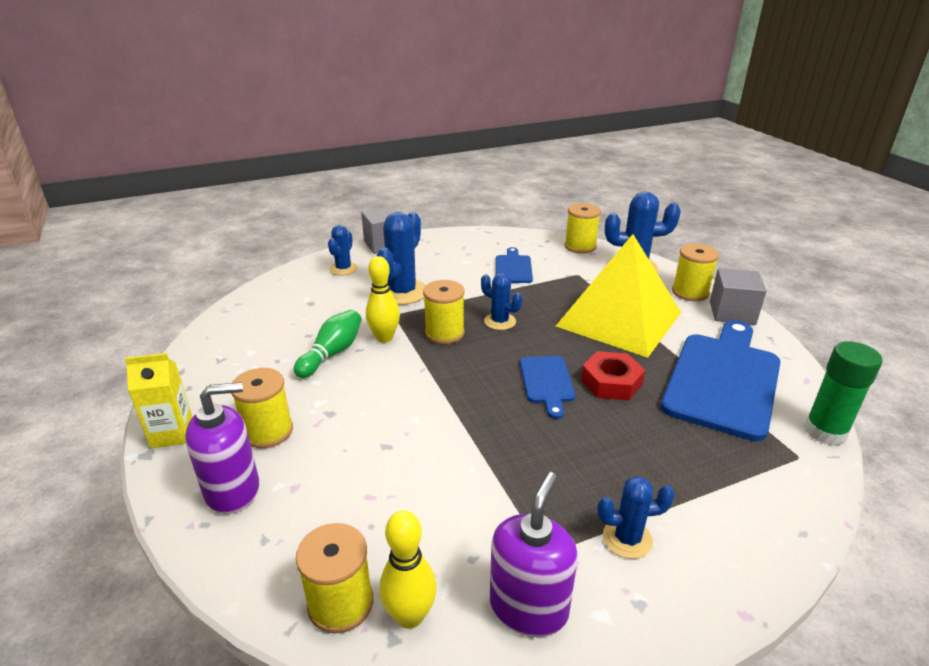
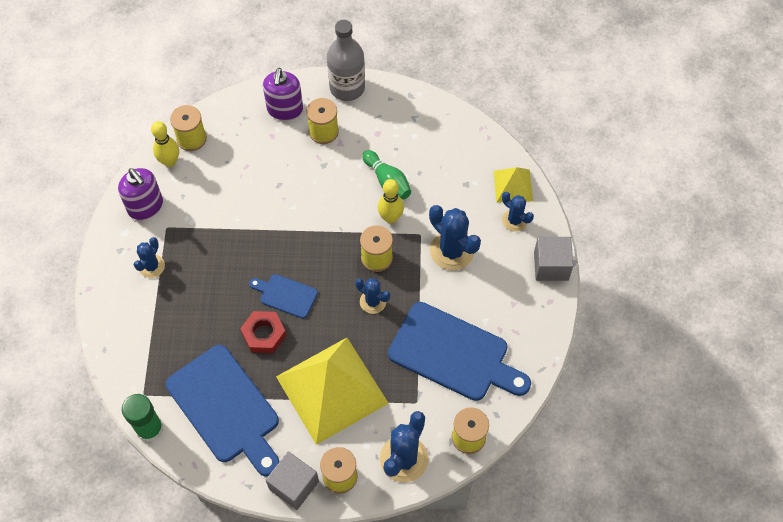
camera: 115 degrees right, 30 degrees up
yellow carton [125,353,192,448] -> grey bottle [327,20,365,101]
blue cactus [481,273,522,330] -> blue cactus turned 60 degrees clockwise [355,278,390,314]
blue cutting board [496,247,533,283] -> blue cutting board [388,302,531,401], size x2.02
none -> yellow pyramid [494,167,533,203]

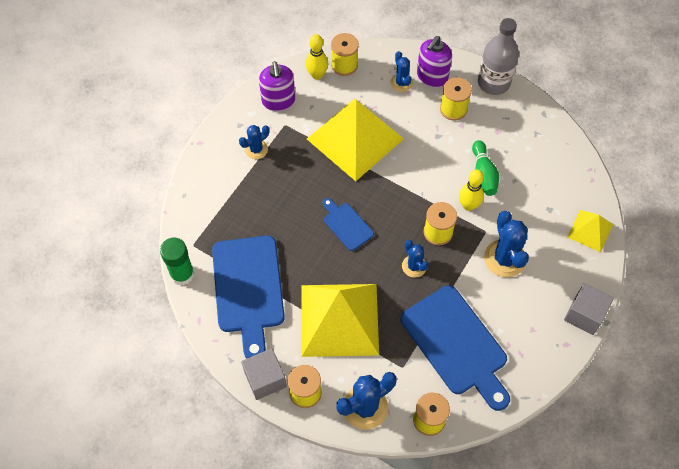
camera: 30 degrees right, 0 degrees up
red nut [240,311,286,353] -> none
blue cactus [502,192,534,232] -> blue cactus moved to [390,51,413,92]
none -> yellow pyramid [307,98,404,181]

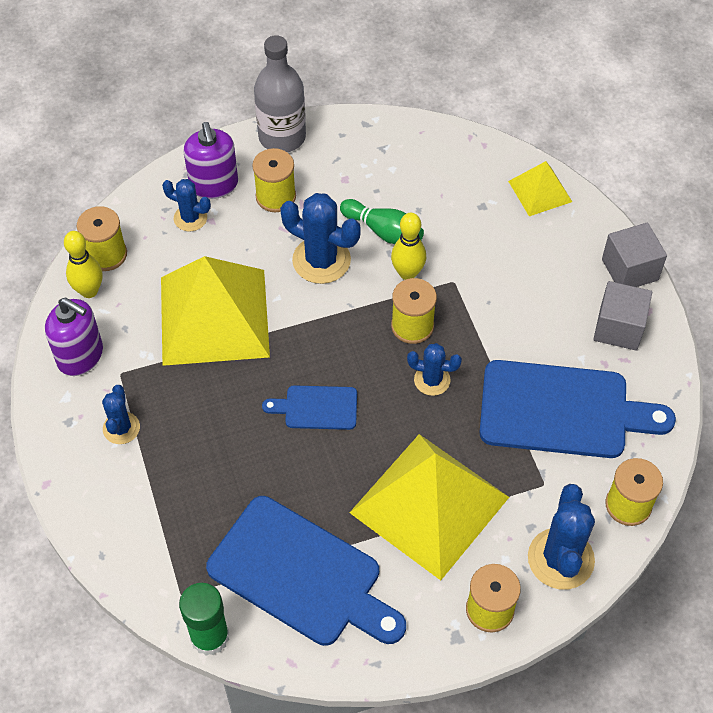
camera: 50 degrees left, 5 degrees down
grey cube [241,348,287,400] -> grey cube moved to [593,281,652,351]
blue cactus [484,211,529,277] -> blue cactus moved to [280,193,361,284]

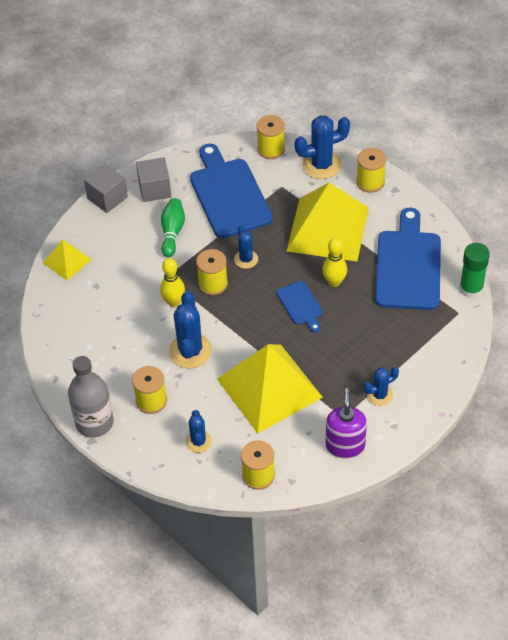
camera: 115 degrees left, 5 degrees down
yellow bowling pin [64,231,102,298] -> yellow bowling pin moved to [322,238,347,287]
purple soap dispenser [184,122,238,199] -> none
green bowling pin [340,199,424,244] -> green bowling pin moved to [161,198,185,257]

